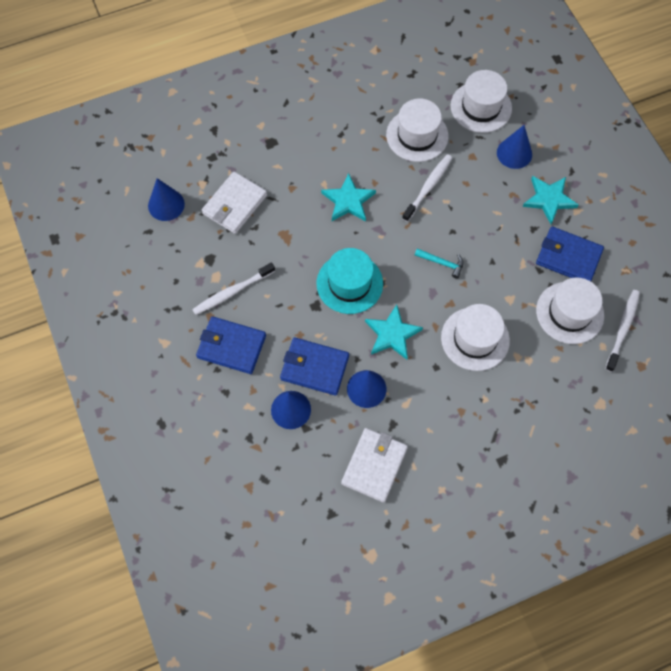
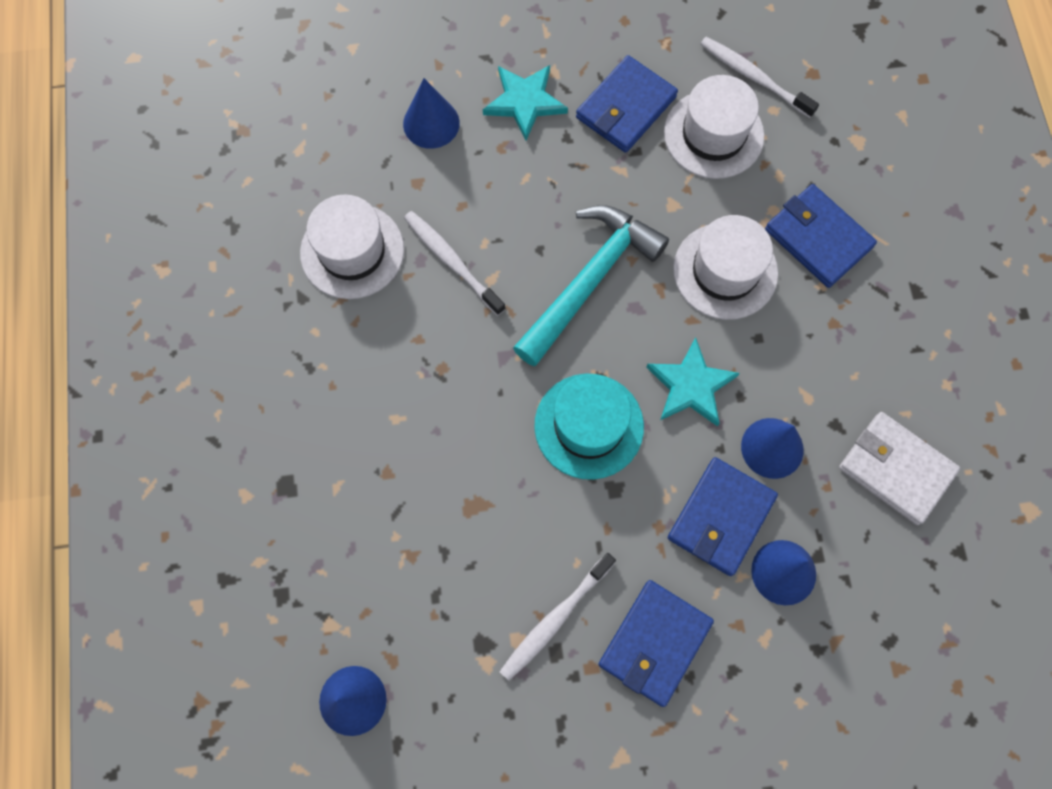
camera: 75 degrees left, 5 degrees up
white toothbrush [192,263,275,315] -> white toothbrush turned 60 degrees clockwise [499,553,616,681]
white wallet [202,172,267,234] -> none
turquoise star [321,173,376,221] -> none
turquoise hammer [415,248,464,279] -> turquoise hammer [513,205,669,366], size x2.37
white hat [451,70,512,133] -> none
none -> blue wallet [765,184,877,288]

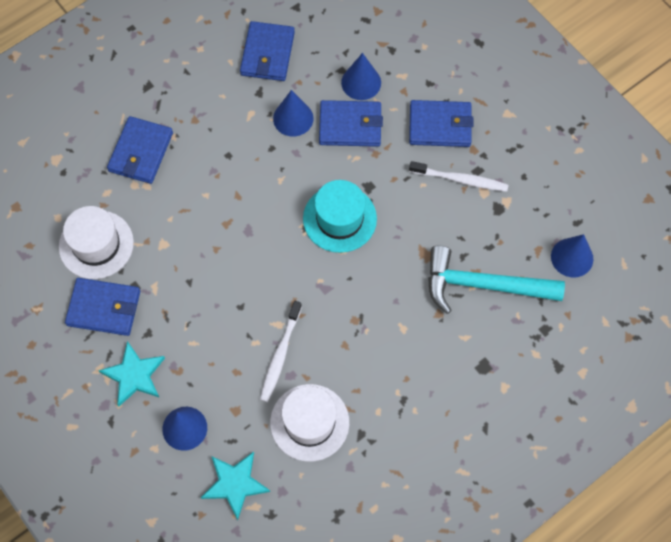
camera: 120 degrees left, 5 degrees down
turquoise hammer [513,205,669,366] -> turquoise hammer moved to [428,246,565,314]
turquoise star [646,337,740,426] -> turquoise star moved to [201,452,270,520]
white hat [673,215,778,320] -> none
white toothbrush [700,37,819,118] -> none
white wallet [839,412,960,525] -> blue wallet [240,21,295,81]

